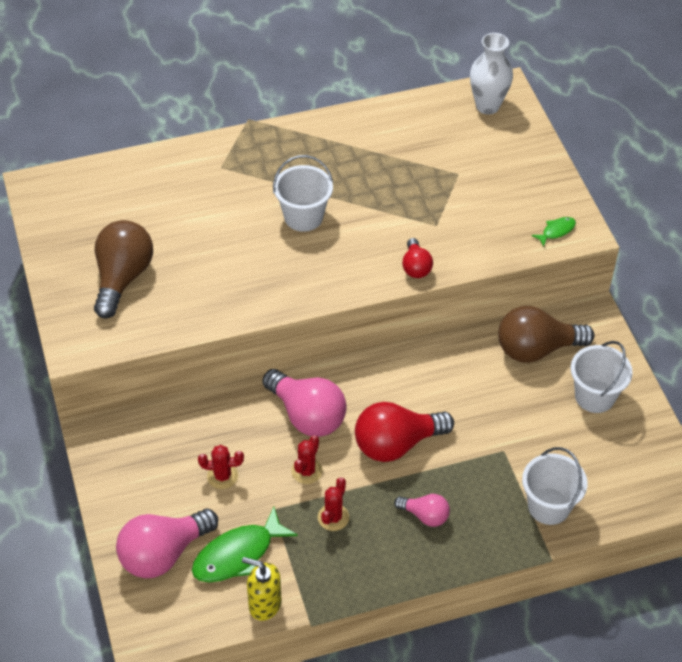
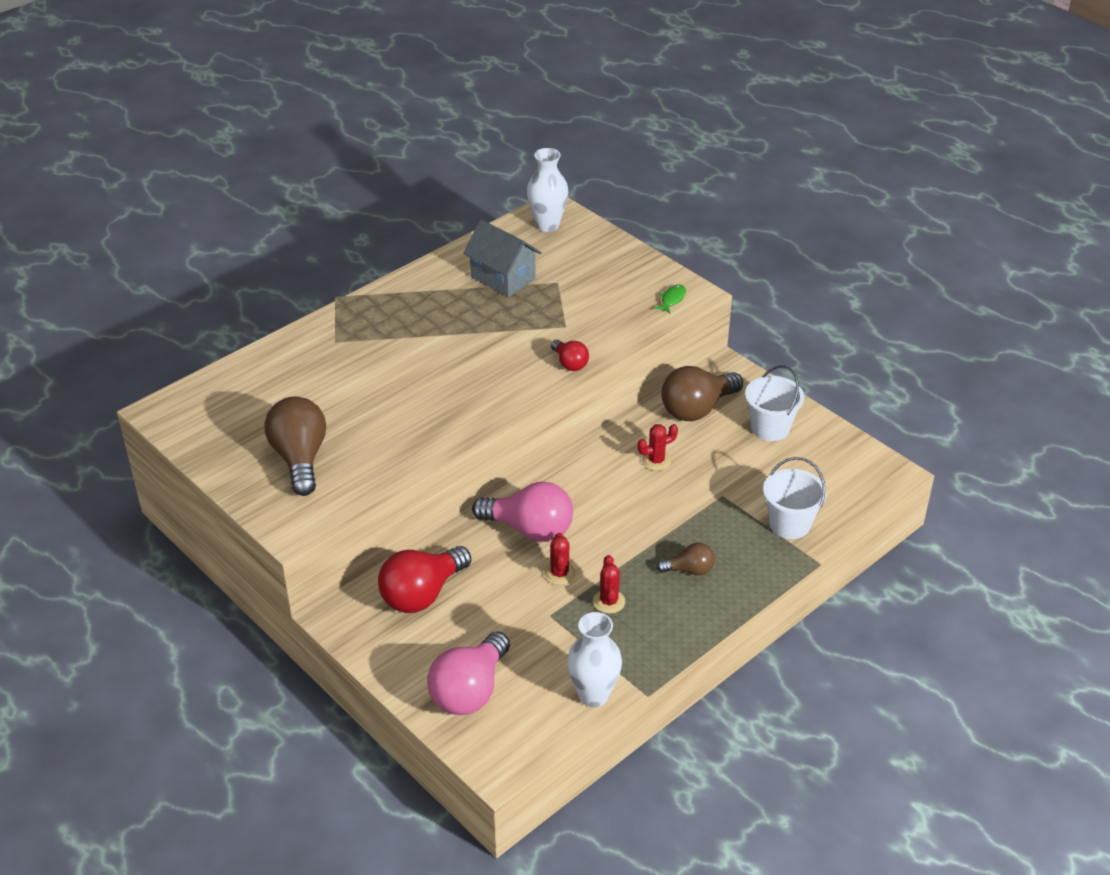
camera: 25 degrees left, 10 degrees down
green fish [192,507,298,582] -> none
red cactus [198,445,244,489] -> red cactus moved to [638,424,678,471]
yellow soap dispenser [242,557,281,621] -> white vase [567,612,622,707]
white bucket [273,155,333,232] -> none
red light bulb [355,402,454,462] -> red light bulb moved to [378,546,471,613]
pink light bulb [394,494,450,527] -> brown light bulb [656,543,715,575]
none -> grey house [463,219,541,297]

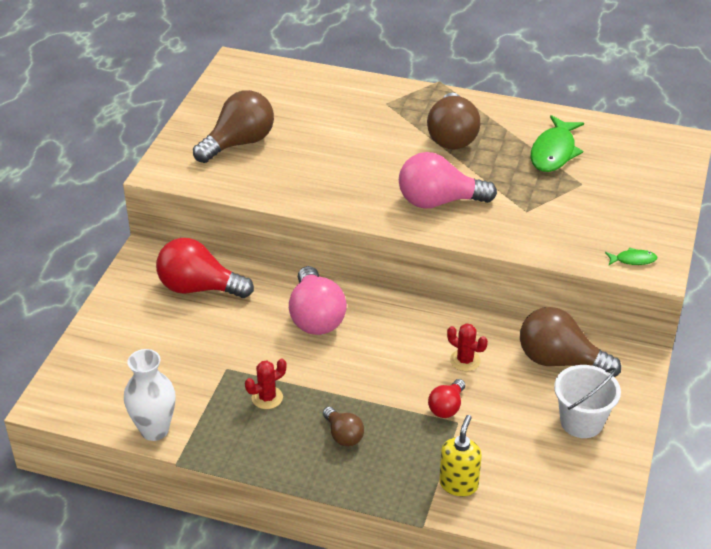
camera: 60 degrees right, 0 degrees up
pink light bulb [427,631,510,715] -> pink light bulb moved to [399,152,497,209]
grey house [463,219,541,297] -> green fish [531,115,584,172]
white vase [527,148,568,232] -> none
red cactus [544,533,576,585] -> none
red light bulb [551,339,589,371] -> red light bulb moved to [428,379,465,418]
white bucket [763,457,827,539] -> yellow soap dispenser [439,415,482,496]
none -> brown light bulb [427,93,480,149]

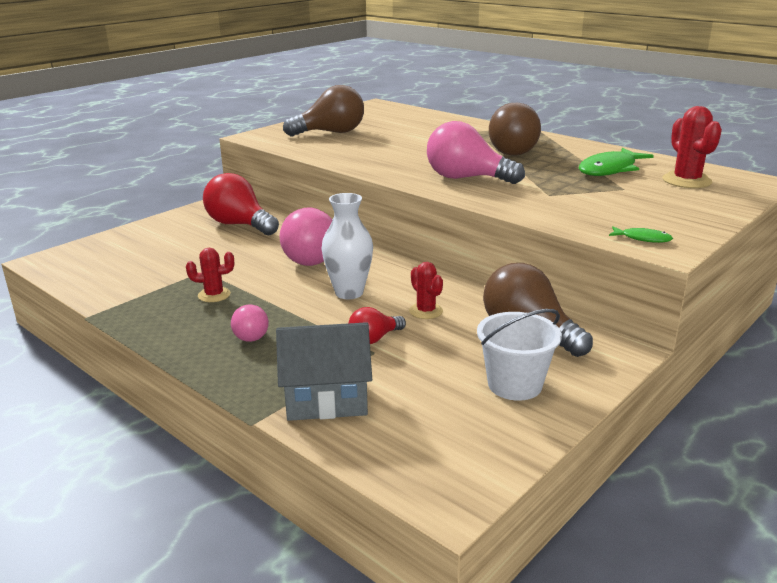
camera: 25 degrees right, 15 degrees down
white vase [124,349,176,441] -> white vase moved to [322,193,373,299]
brown light bulb [323,407,364,447] -> pink light bulb [231,305,269,342]
yellow soap dispenser [439,415,482,496] -> grey house [276,322,372,421]
none -> red cactus [662,106,722,188]

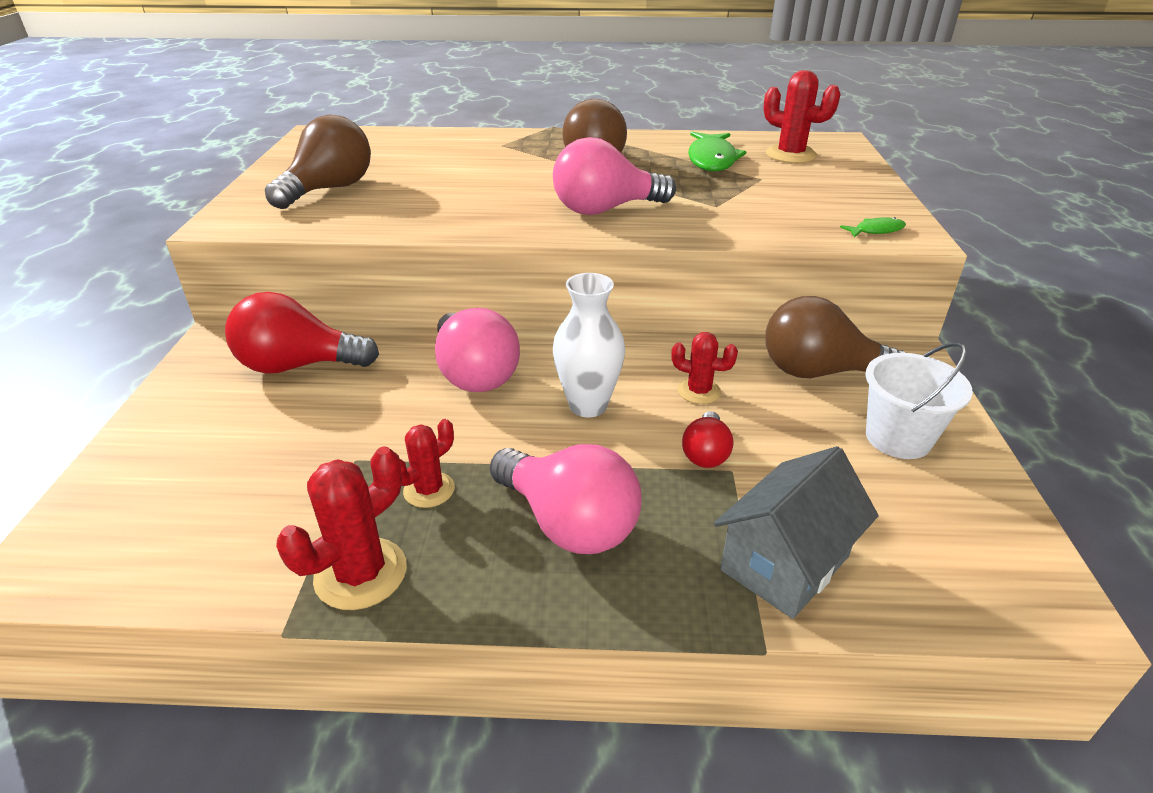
camera: 40 degrees left, 10 degrees up
pink light bulb [231,305,269,342] -> pink light bulb [490,444,642,554], size x1.88
none -> red cactus [276,446,407,610]

